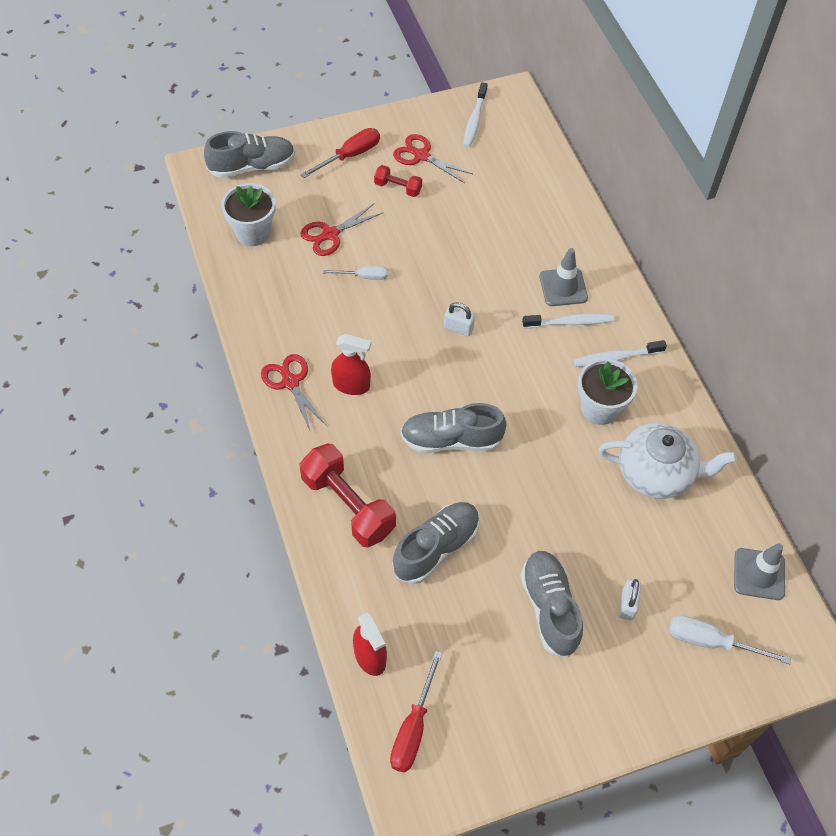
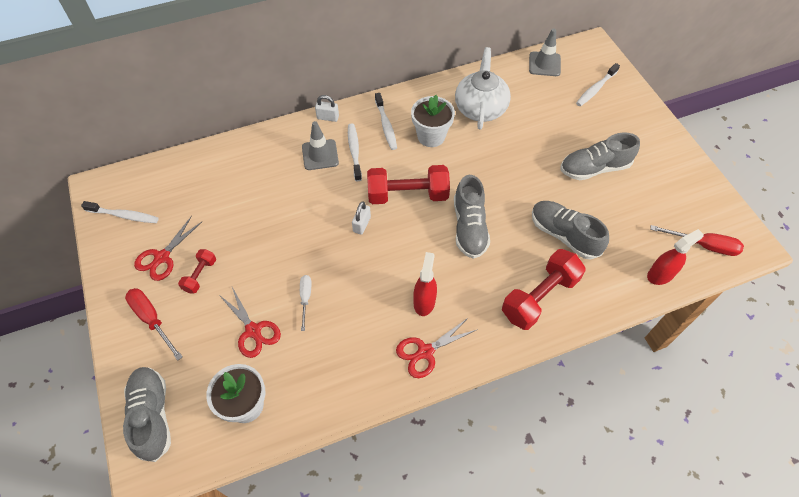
camera: 90 degrees left, 0 degrees up
white padlock [619,579,641,620] -> white padlock moved to [315,95,339,122]
white screwdriver [669,615,791,664] -> white toothbrush [576,63,620,106]
none -> red dumbbell [367,165,450,204]

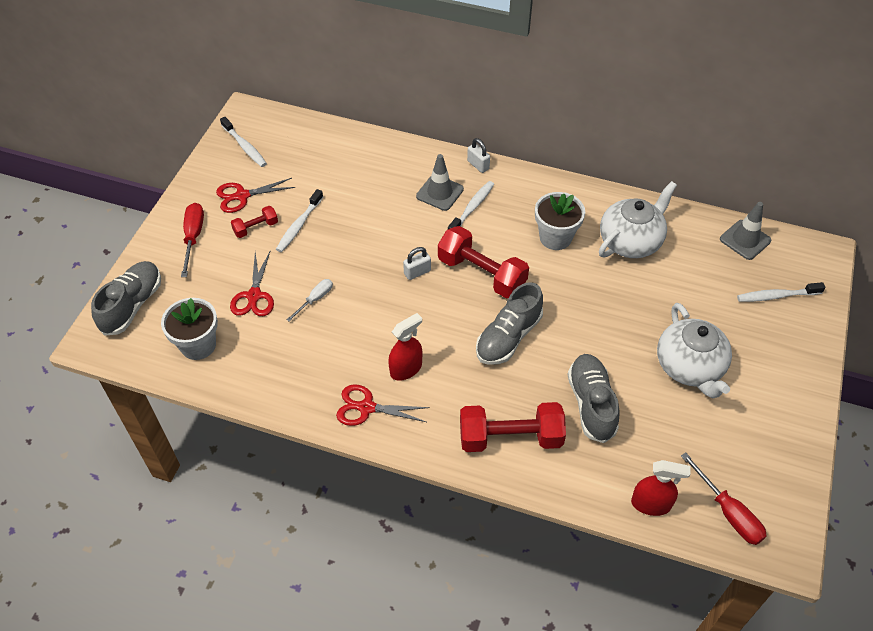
camera: 40 degrees right, 5 degrees down
white toothbrush [375,93,397,150] -> white toothbrush moved to [276,189,323,252]
grey shoe [560,132,640,180] -> white teapot [657,303,732,399]

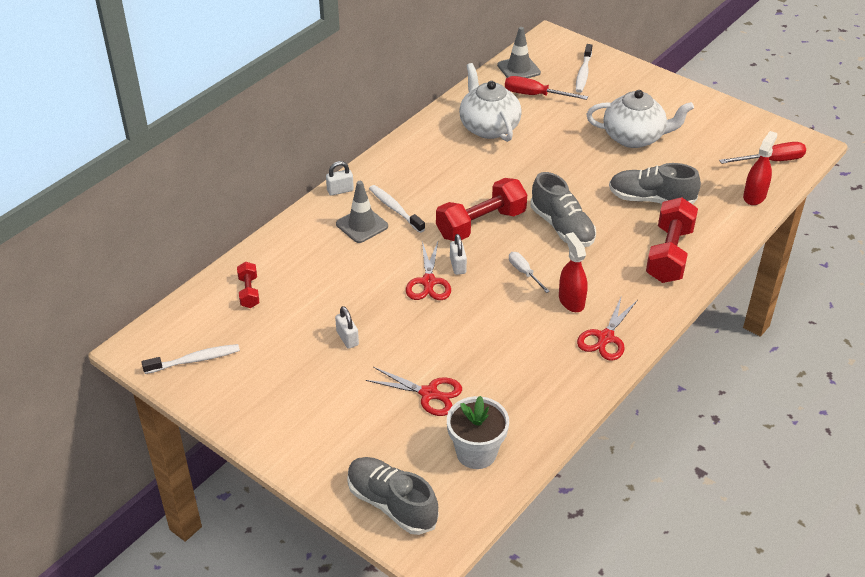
camera: 70 degrees left, 10 degrees down
red screwdriver [181,203,204,277] -> red screwdriver moved to [505,76,588,100]
red scissors [216,178,295,213] -> red scissors moved to [406,241,451,300]
red dumbbell [231,206,278,238] -> red dumbbell moved to [237,262,259,308]
white toothbrush [276,189,323,252] -> white padlock [335,306,359,349]
white screwdriver [286,279,333,321] -> white screwdriver moved to [509,252,550,293]
white flower pot [535,192,585,250] -> none

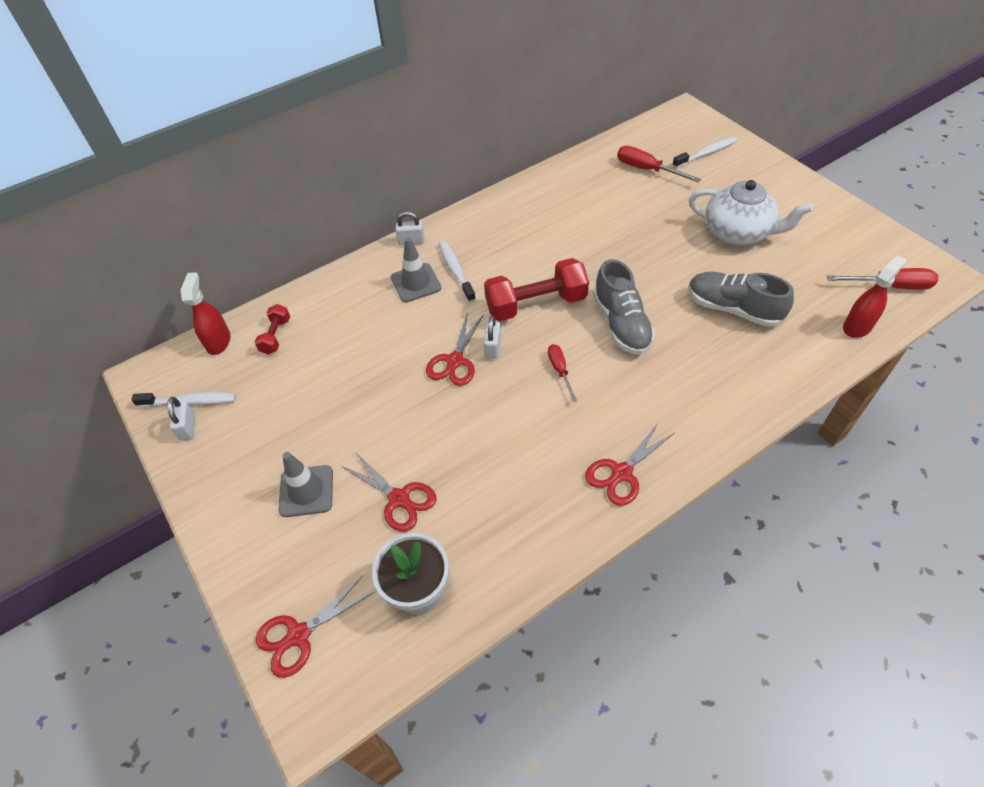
camera: 20 degrees right, 10 degrees up
white padlock [335,306,359,349] -> white padlock moved to [167,397,195,441]
grey shoe [347,457,439,535] -> red scissors [256,576,374,678]
white teapot [459,63,522,142] -> none
grey traffic cone [497,27,541,78] -> grey traffic cone moved to [279,452,333,517]
white screwdriver [509,252,550,293] -> red screwdriver [548,344,577,402]
red spray bottle [559,232,588,312] -> red spray bottle moved to [181,272,230,355]
white toothbrush [576,44,592,93] -> white toothbrush turned 150 degrees counterclockwise [672,137,737,168]
red dumbbell [646,197,698,283] -> none

